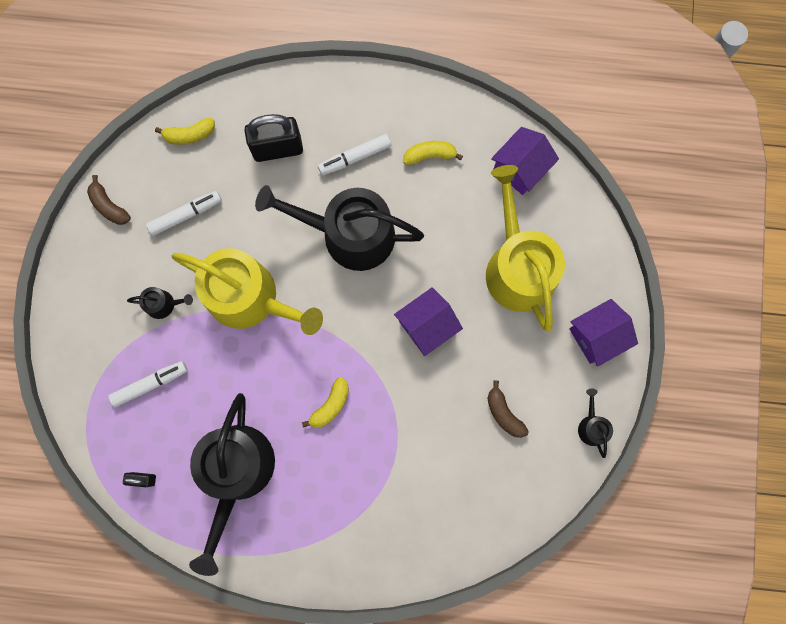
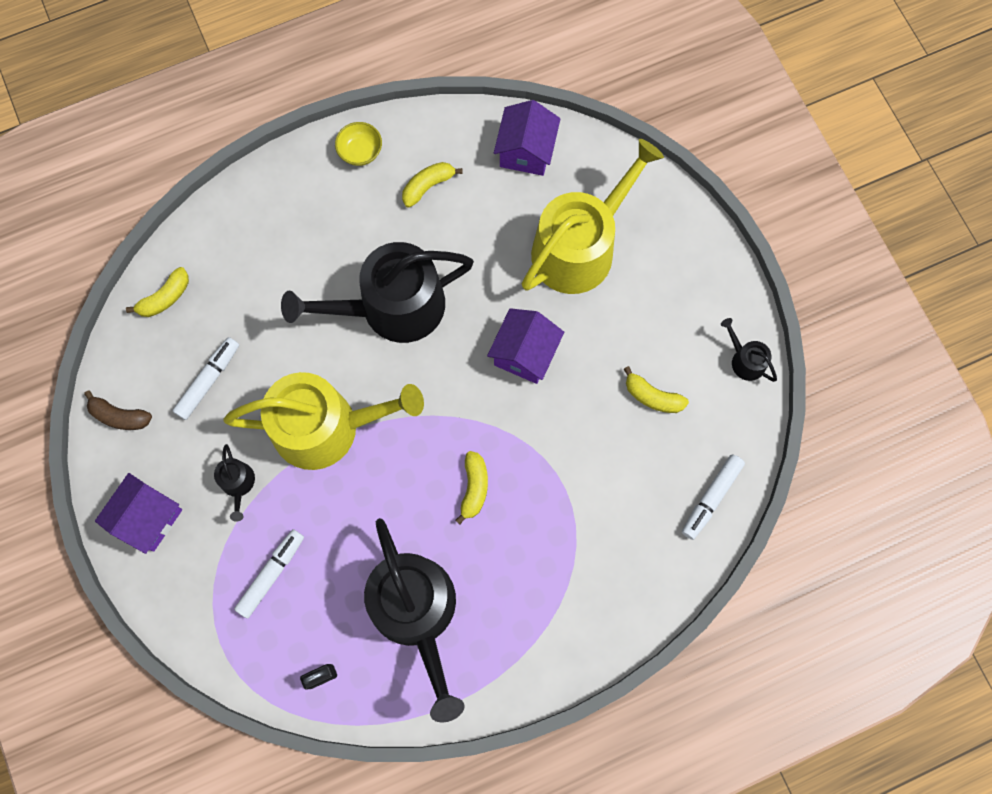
camera: 30 degrees left, 5 degrees down
black watering can [127,287,193,319] -> black watering can turned 105 degrees clockwise [214,444,255,522]
black padlock [244,114,303,162] -> none
white marker [318,134,392,176] -> white marker moved to [682,454,745,540]
yellow watering can [486,165,565,331] -> yellow watering can turned 90 degrees clockwise [522,139,664,294]
brown banana [487,380,529,438] -> yellow banana [624,366,689,413]
purple house [569,299,638,367] -> purple house moved to [95,473,182,554]
none -> yellow bowl [335,122,382,166]

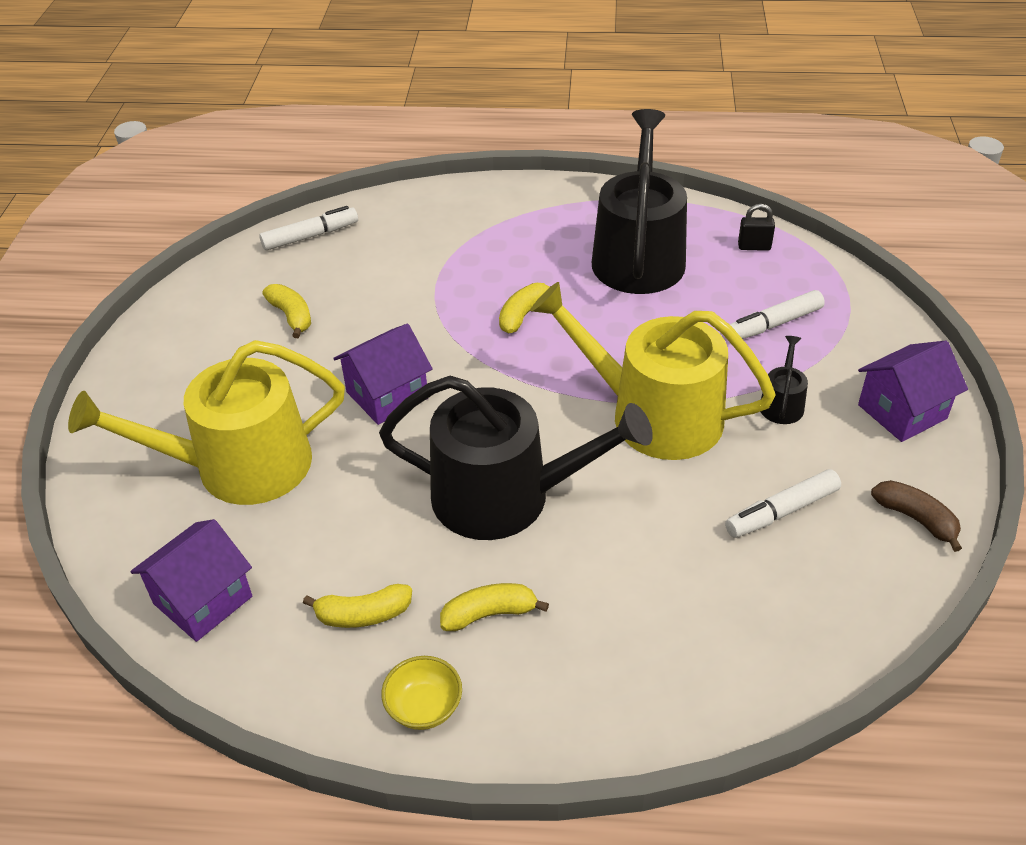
camera: 150 degrees left, 30 degrees down
yellow banana [126,267,189,317] -> yellow banana moved to [440,583,549,631]
black watering can [721,318,777,382] -> none

